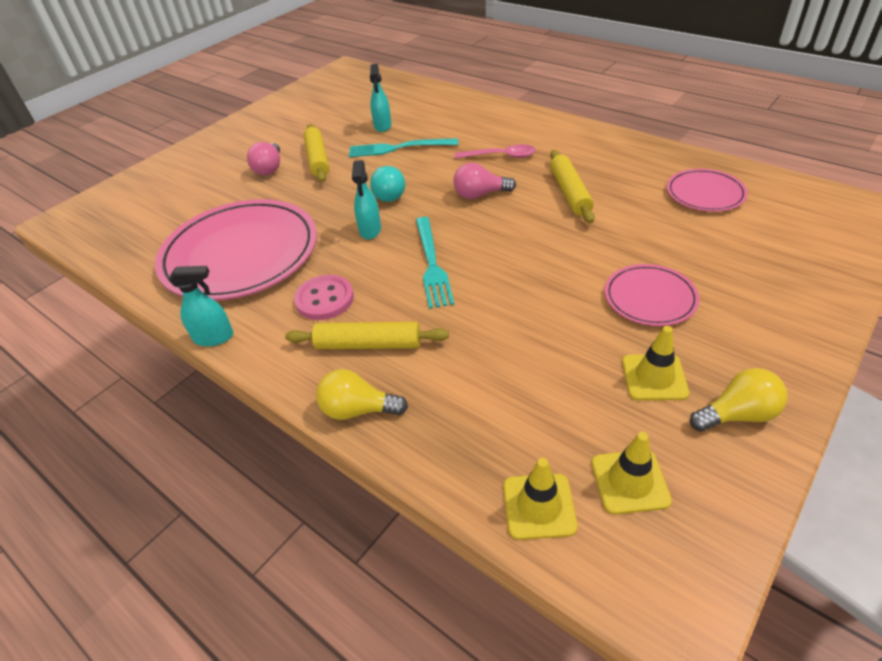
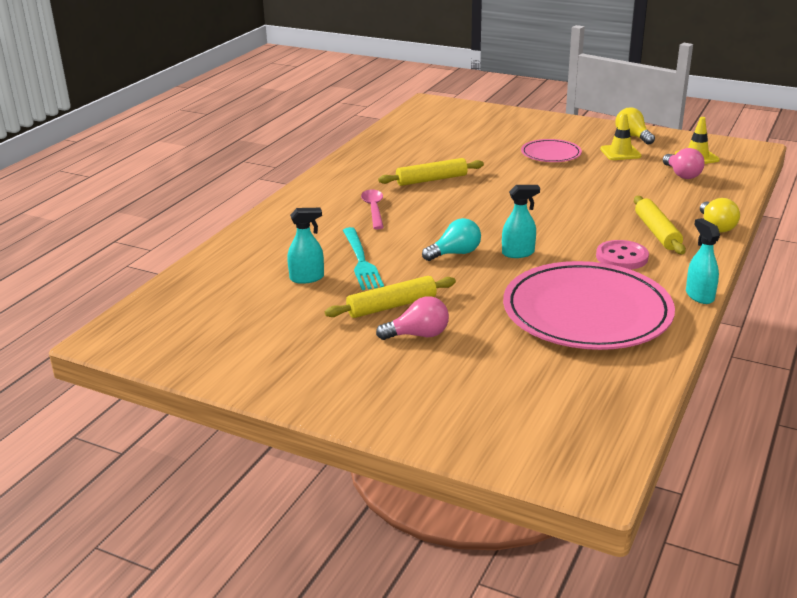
camera: 105 degrees left, 15 degrees down
turquoise fork [416,217,454,309] -> none
pink light bulb [453,163,516,199] -> pink light bulb moved to [663,148,705,179]
yellow traffic cone [503,458,578,540] -> none
pink plate [667,169,748,212] -> none

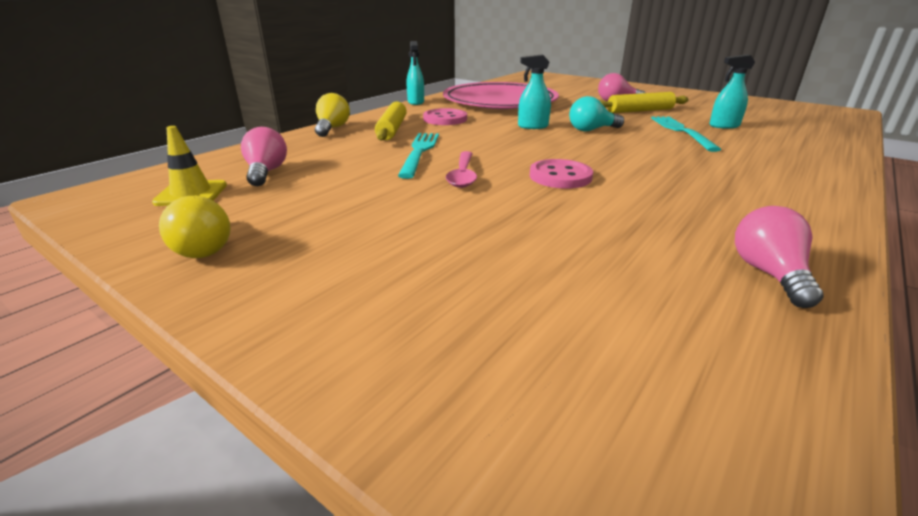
camera: 170 degrees left, 0 degrees up
pink spoon [361,189,384,229] -> pink spoon moved to [446,151,477,188]
yellow rolling pin [378,158,484,186] -> none
pink plate [521,139,582,162] -> none
yellow traffic cone [600,113,642,160] -> none
none -> turquoise fork [398,133,439,179]
none -> pink button [530,159,593,189]
none -> pink light bulb [735,206,824,308]

